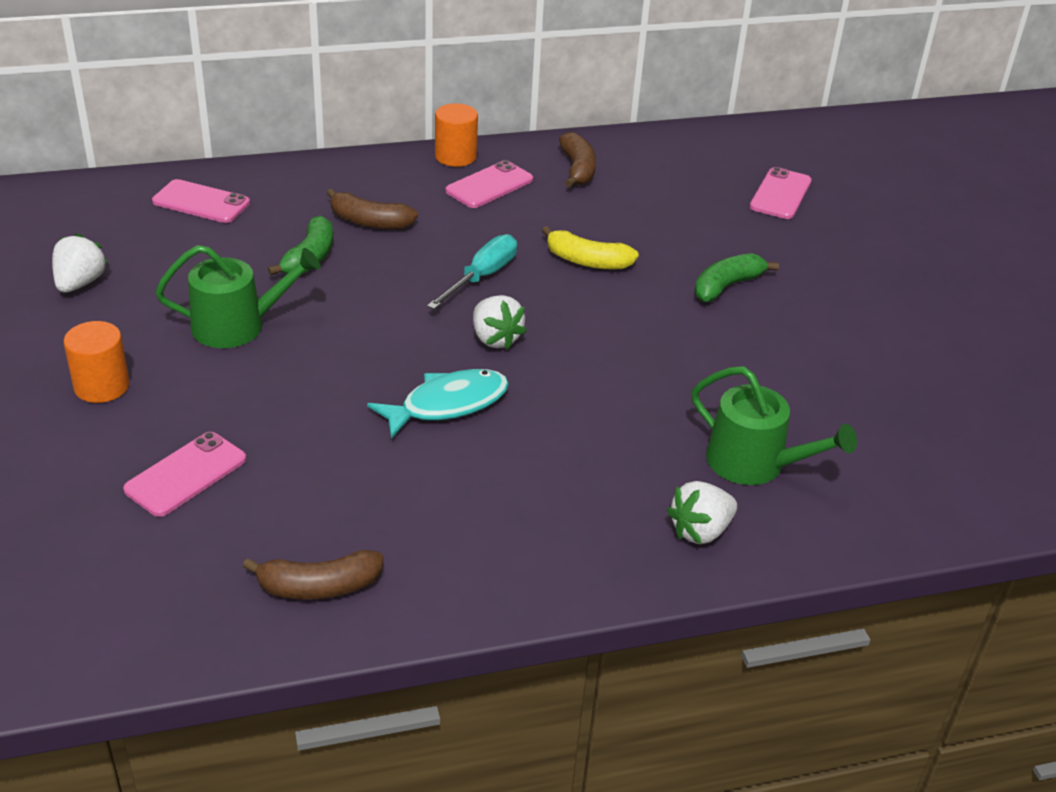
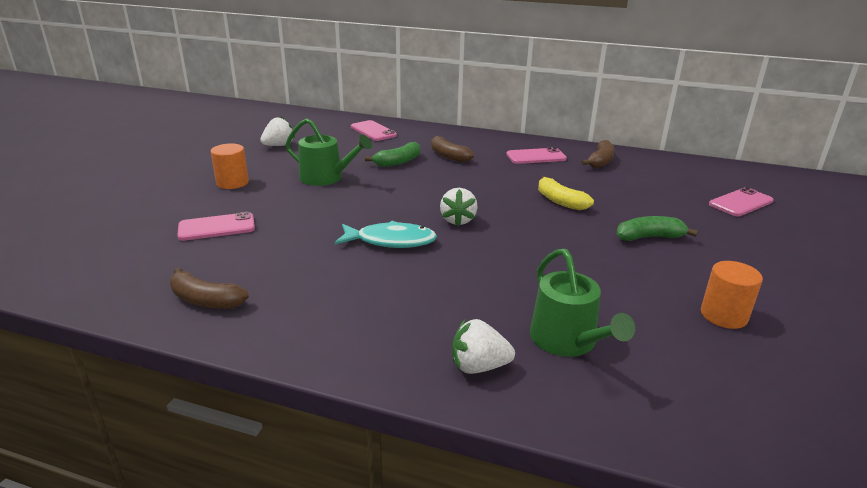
camera: 35 degrees right, 10 degrees down
turquoise screwdriver [427,234,517,309] -> none
orange cylinder [435,103,478,167] -> orange cylinder moved to [701,261,763,329]

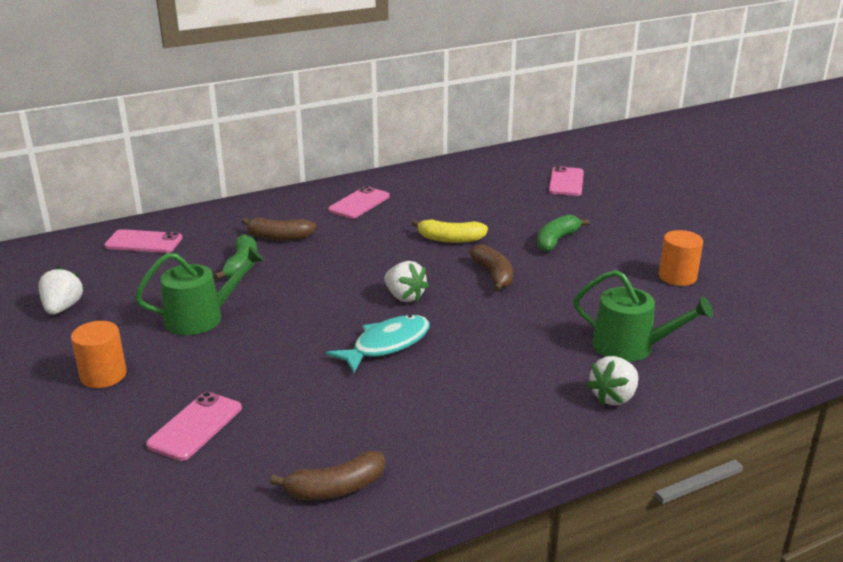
camera: 45 degrees left, 0 degrees up
brown banana [581,140,615,168] -> brown banana moved to [469,244,513,292]

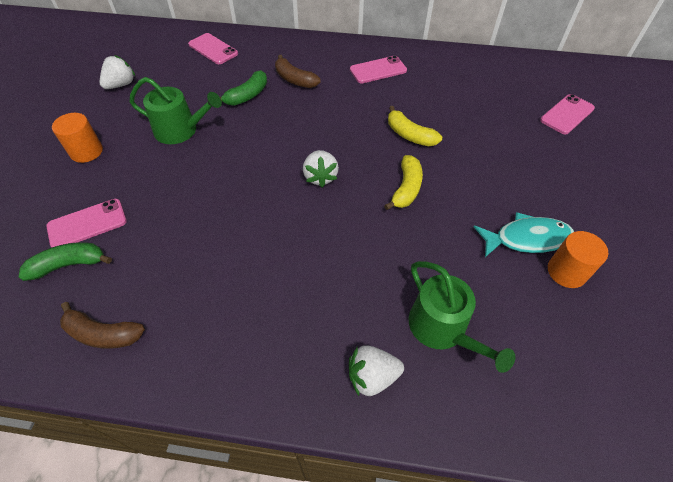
camera: 35 degrees right, 25 degrees up
turquoise fish [326,315,430,373] -> turquoise fish moved to [474,212,574,257]
brown banana [469,244,513,292] -> yellow banana [384,155,423,210]
green banana [537,215,590,252] -> green banana moved to [19,242,112,281]

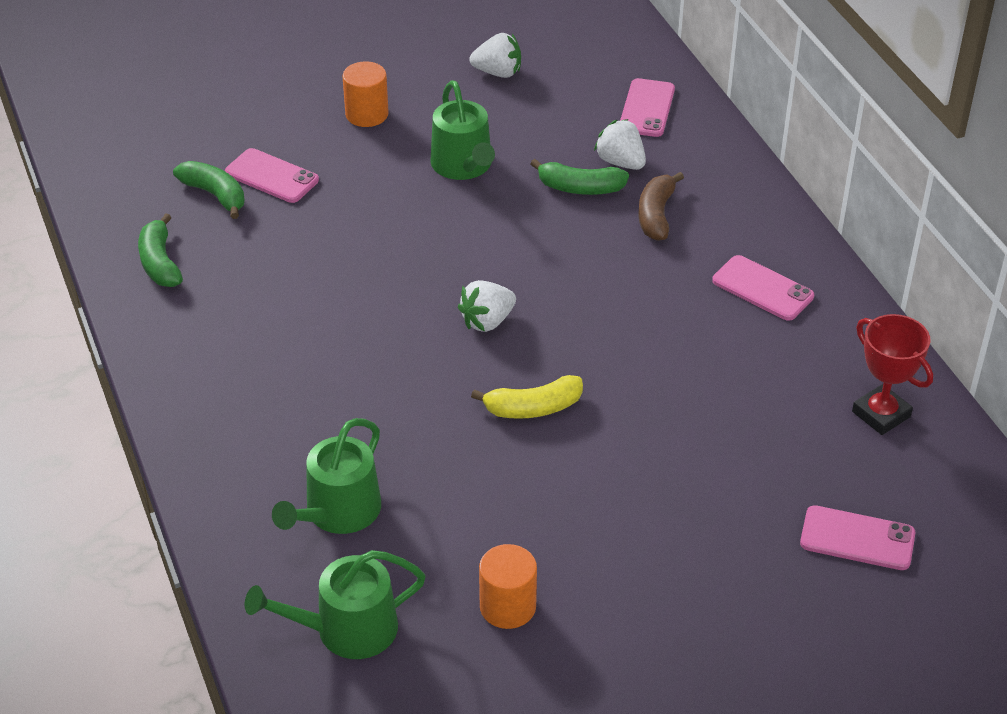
camera: 60 degrees right, 10 degrees down
brown banana [60,302,145,349] -> green banana [138,213,183,287]
white strawberry [349,345,404,396] -> white strawberry moved to [594,119,646,170]
yellow banana [388,106,442,146] -> none
turquoise fish [474,212,574,257] -> none
none -> green watering can [245,550,426,659]
none -> red trophy [852,314,933,435]

